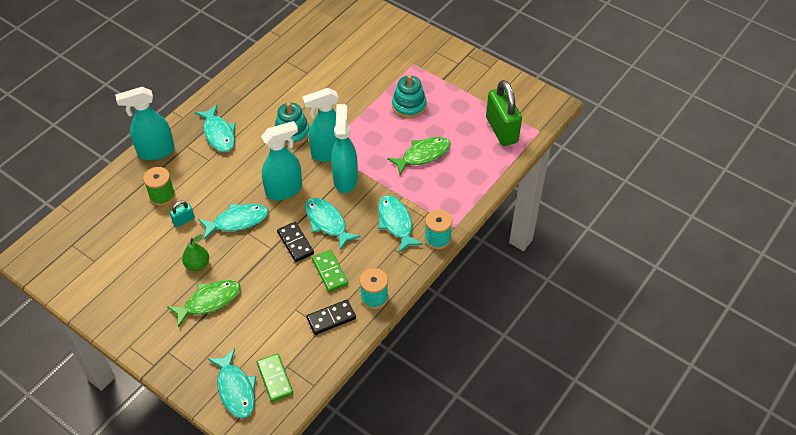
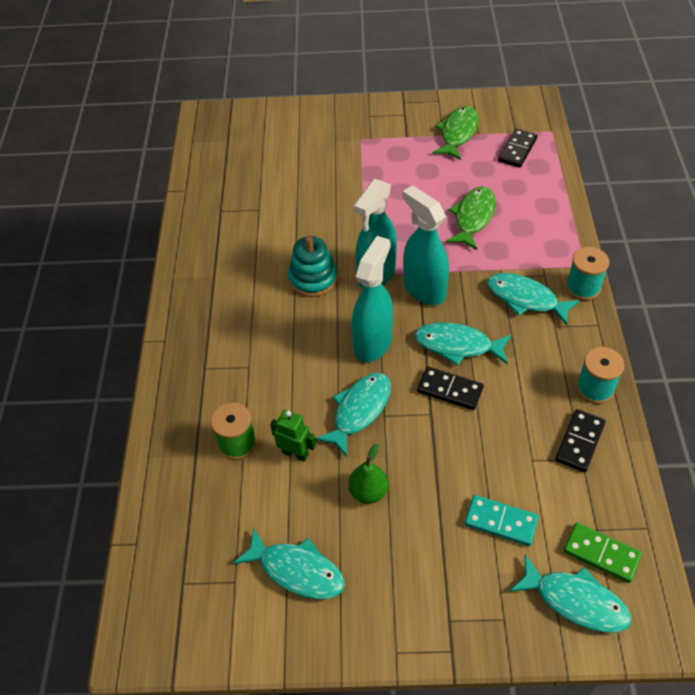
camera: 35 degrees left, 0 degrees up
turquoise spray bottle [115,87,175,160] -> none
green fish [167,280,241,328] -> green fish moved to [432,106,479,160]
turquoise padlock [170,201,195,227] -> green robot [270,410,316,462]
turquoise fish [195,105,236,152] -> turquoise fish moved to [233,528,345,599]
green domino [312,250,348,292] -> none
turquoise stacking toy [392,75,426,118] -> none
green padlock [486,80,522,146] -> black domino [498,129,537,168]
none -> turquoise domino [465,495,539,546]

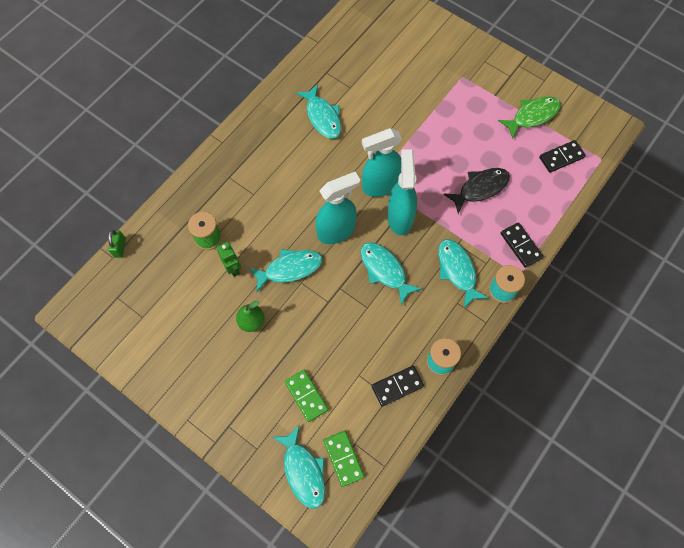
camera: 35 degrees right, 15 degrees up
turquoise fish [233,528,345,599] -> turquoise fish moved to [296,84,341,139]
turquoise stacking toy [288,236,337,297] -> none
black domino [417,367,484,410] -> black domino moved to [501,222,544,268]
green fish [446,186,496,250] -> black fish [443,168,510,214]
turquoise domino [465,495,539,546] -> green domino [284,370,328,422]
none -> green padlock [108,230,126,258]

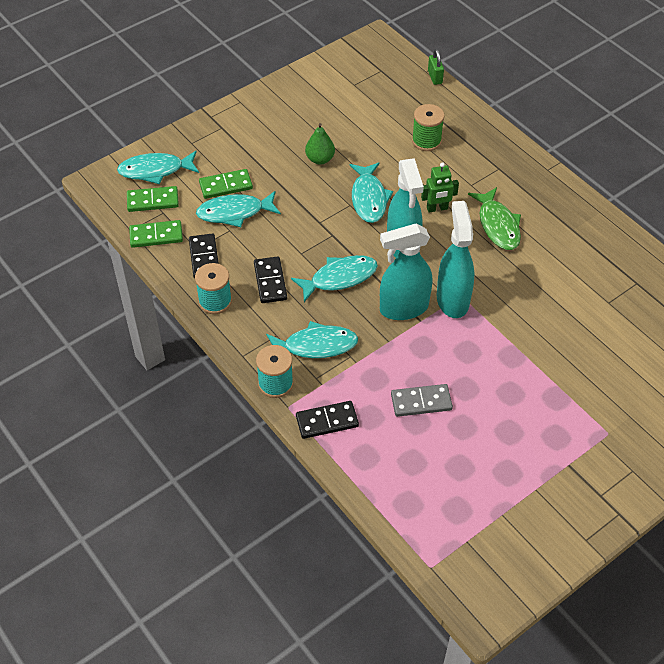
camera: 105 degrees right, 15 degrees down
green padlock [108,230,126,258] -> green padlock turned 60 degrees clockwise [428,49,444,85]
green robot [217,241,241,277] -> green robot moved to [421,163,459,213]
turquoise fish [296,84,341,139] -> turquoise fish moved to [196,191,281,227]
turquoise spray bottle [387,150,417,235] -> turquoise spray bottle turned 150 degrees clockwise [380,224,433,320]
black fish [443,168,510,214] -> grey domino [391,384,453,417]
green fish [498,96,561,139] -> green fish moved to [468,187,521,250]
black domino [539,140,586,173] -> black domino moved to [254,256,287,303]
none -> green domino [129,220,183,248]

